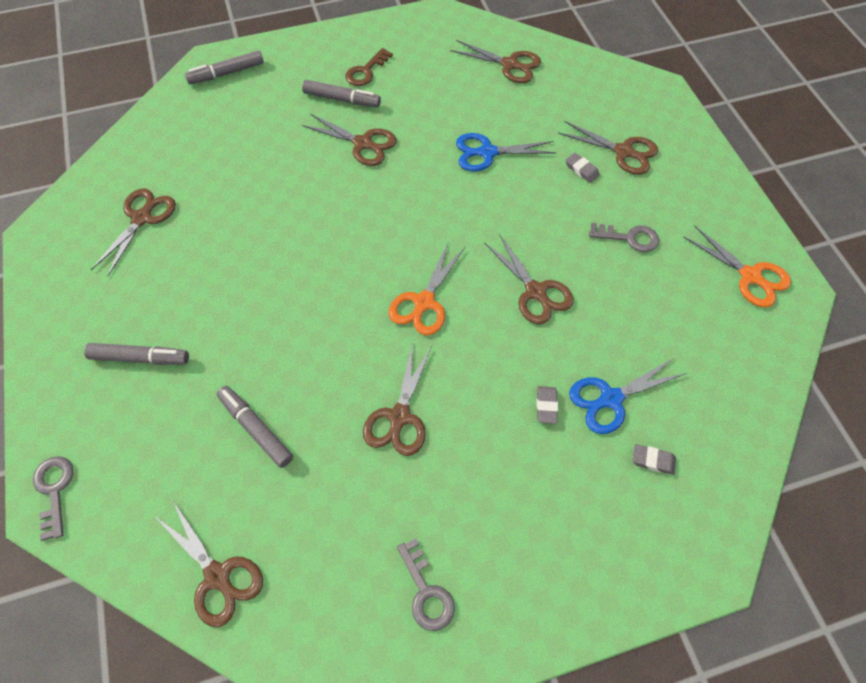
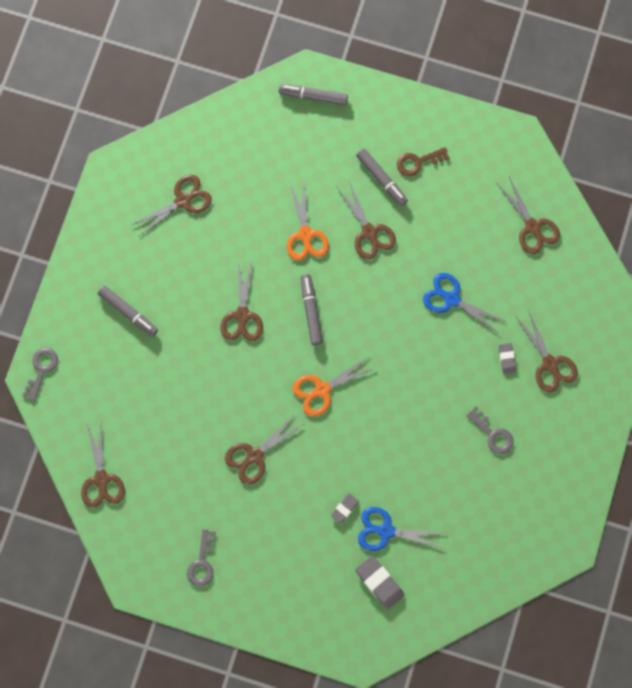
camera: 35 degrees right, 15 degrees up
grey marker [217,386,293,468] -> grey marker moved to [301,274,323,345]
brown scissors [484,234,574,324] -> brown scissors moved to [220,260,263,341]
grey eraser [632,444,676,475] -> grey eraser [355,555,404,609], size x1.70
orange scissors [683,225,791,307] -> orange scissors moved to [287,183,329,261]

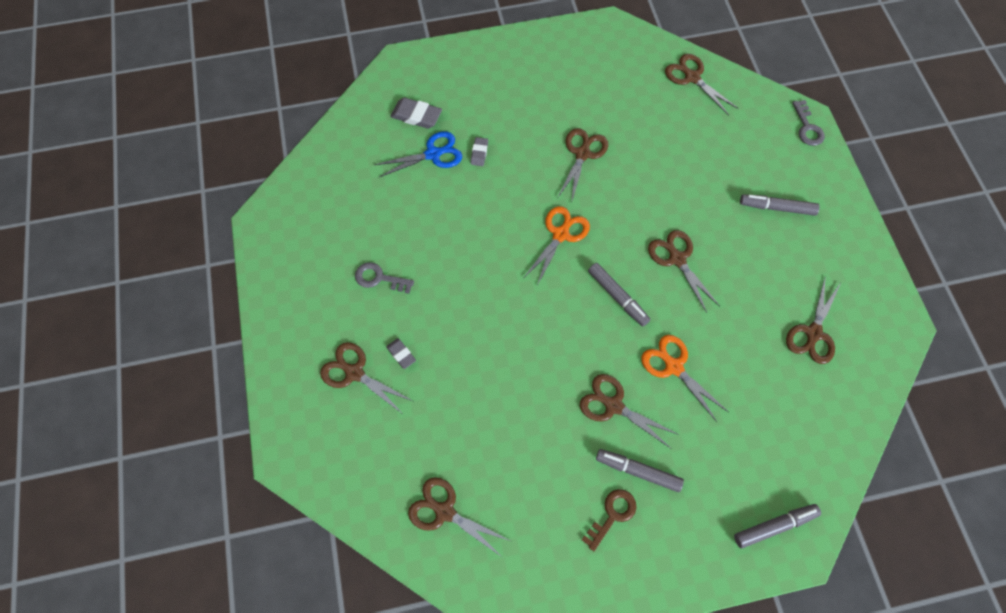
camera: 150 degrees right, 10 degrees down
grey key [187,529,216,587] -> none
blue scissors [423,273,506,333] -> none

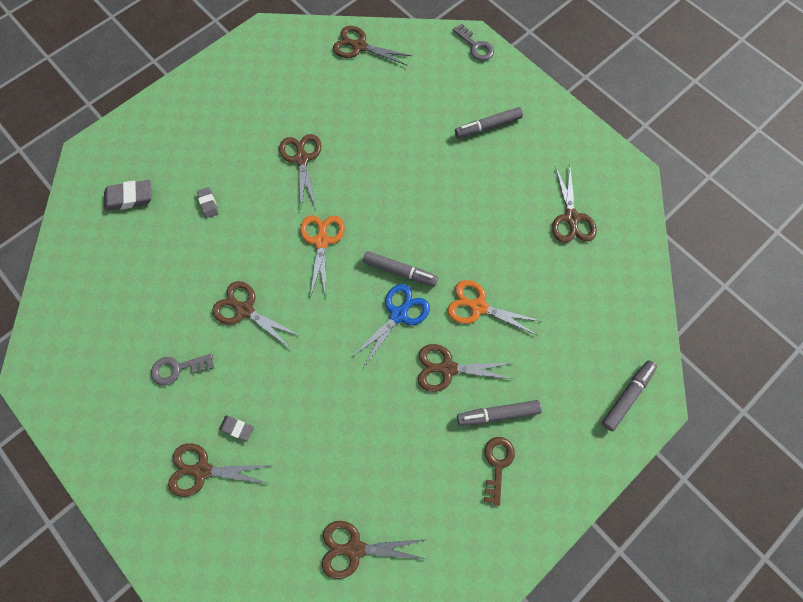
camera: 30 degrees left, 5 degrees up
blue scissors [374,131,462,177] -> blue scissors moved to [351,284,430,367]
brown scissors [648,230,719,313] -> brown scissors moved to [212,281,300,348]

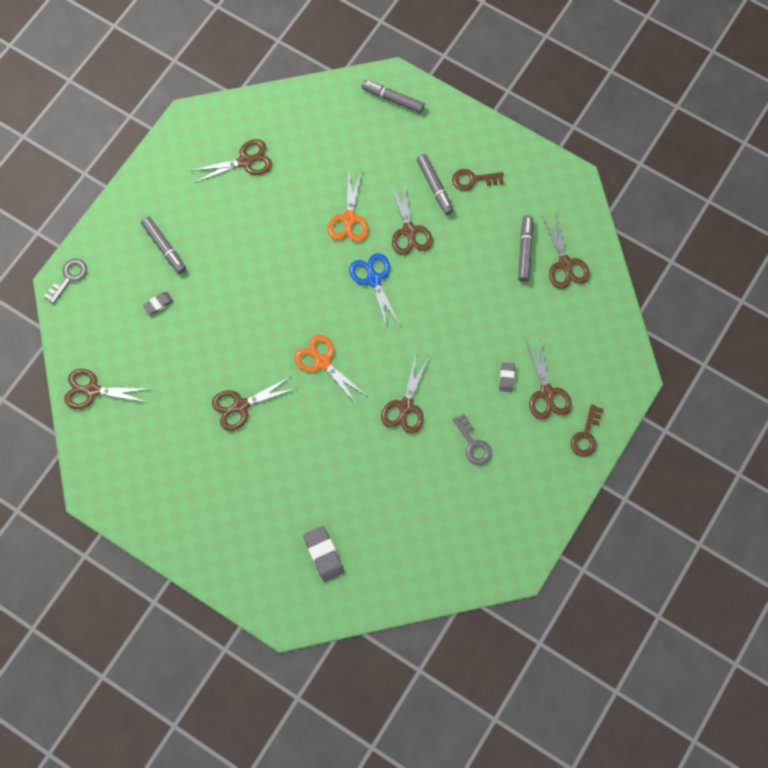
camera: 105 degrees left, 0 degrees up
grey eraser [197,187,218,218] -> grey eraser moved to [143,292,173,315]
orange scissors [300,215,345,298] -> orange scissors turned 60 degrees clockwise [294,335,367,405]
brown scissors [333,26,412,66] -> brown scissors turned 90 degrees clockwise [64,369,149,409]
blue scissors [351,284,430,367] -> blue scissors turned 45 degrees clockwise [349,253,400,328]
grey marker [363,251,438,286] -> grey marker moved to [518,215,533,282]
none -> brown key [571,404,603,457]

